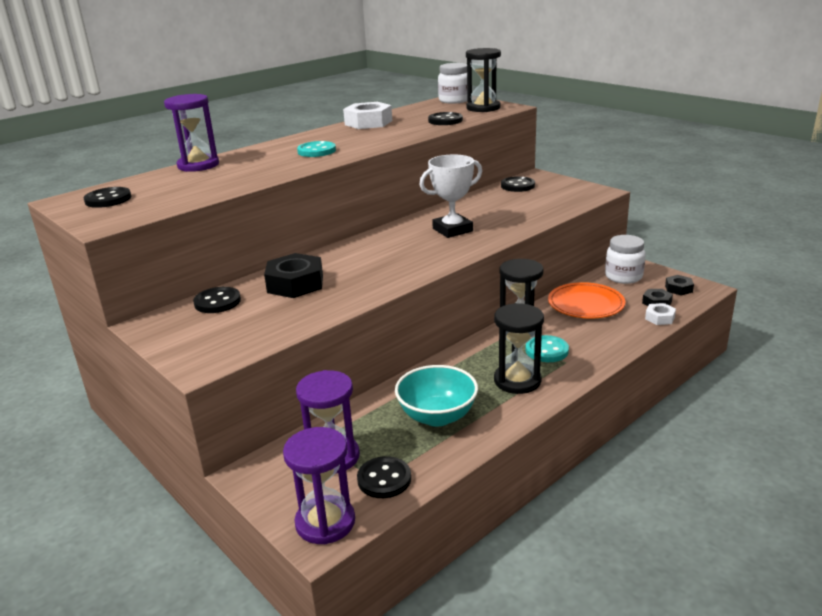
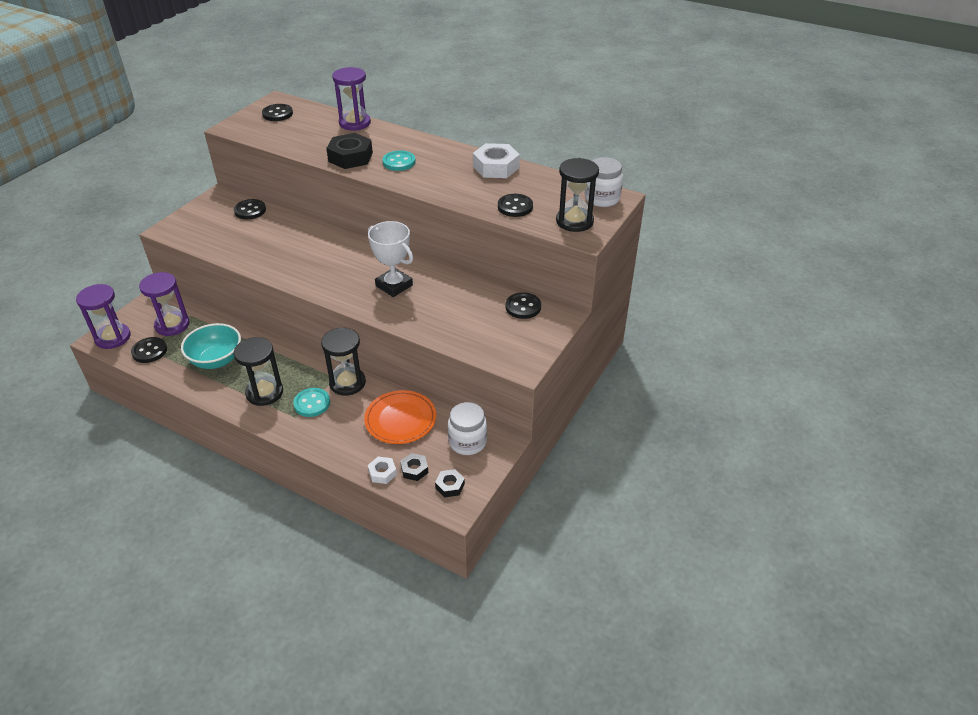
camera: 70 degrees right, 15 degrees up
black nut [264,253,323,298] -> black nut moved to [326,133,373,169]

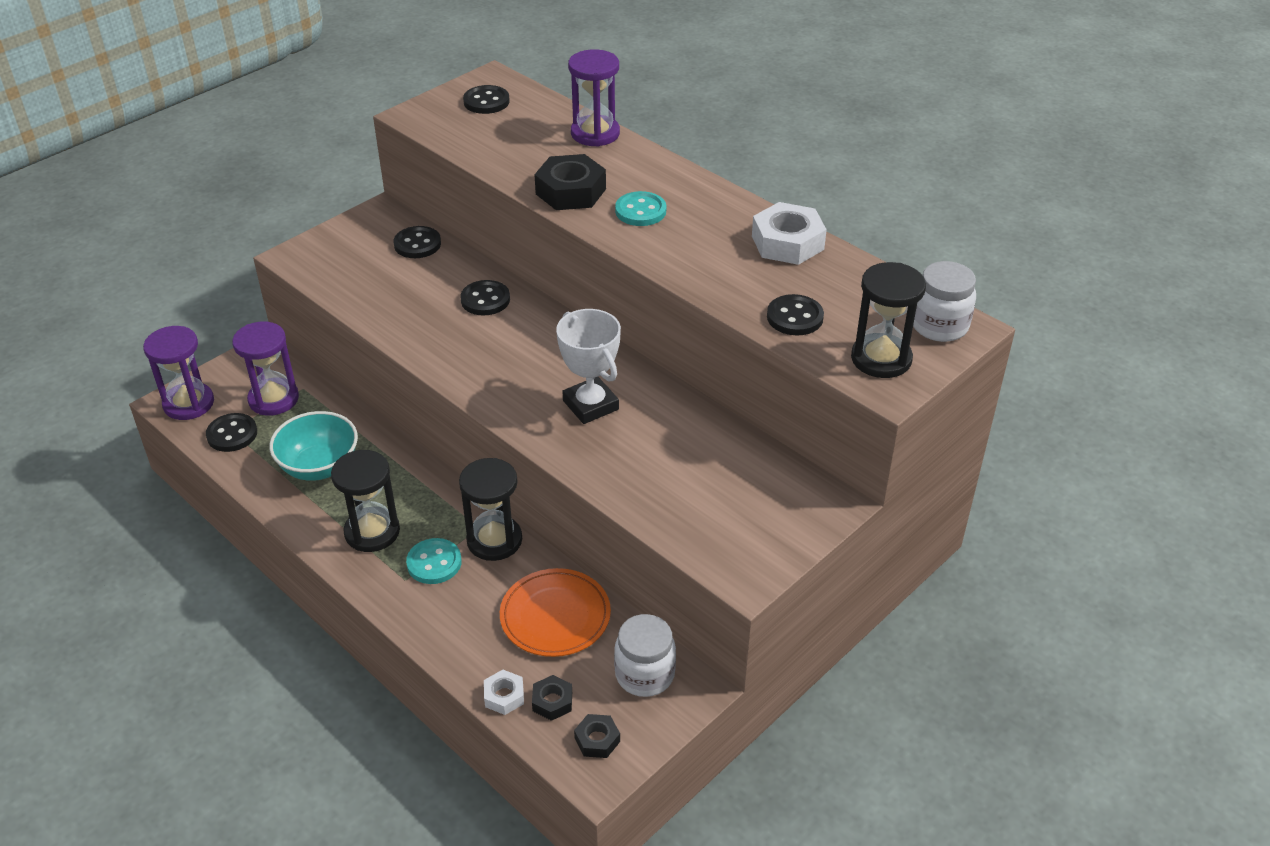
camera: 15 degrees right, 0 degrees up
black button [506,292,541,319] -> black button moved to [460,280,510,316]

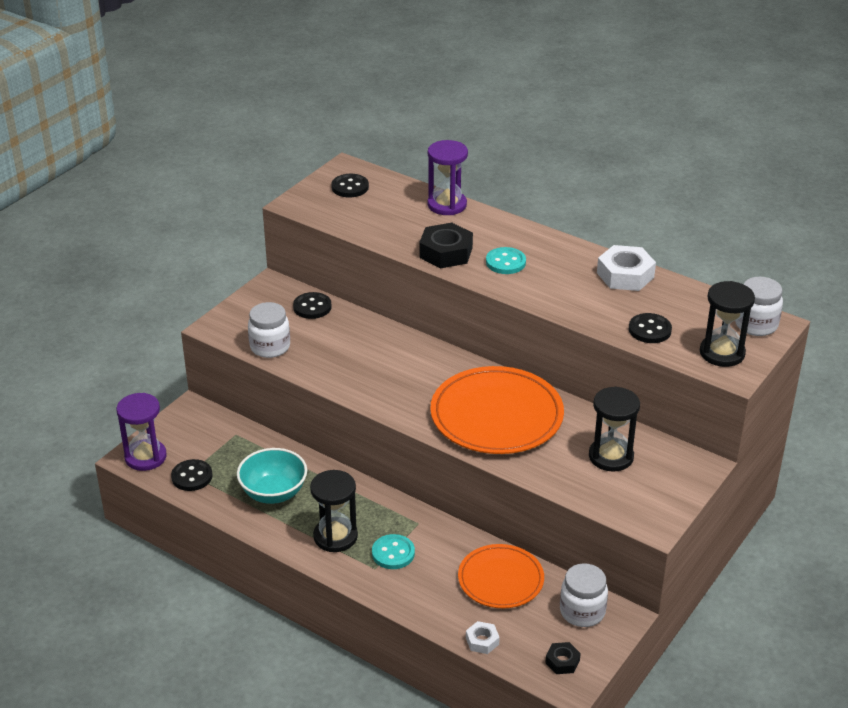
camera: 10 degrees left, 5 degrees down
purple hourglass [232,322,299,416] -> none
black hourglass [459,458,522,561] -> black hourglass moved to [589,387,640,472]
black button [460,280,510,316] -> none
black nut [532,675,572,721] -> none
white trophy [556,309,621,424] -> orange plate [430,366,564,454]
none -> white jar [248,302,290,358]

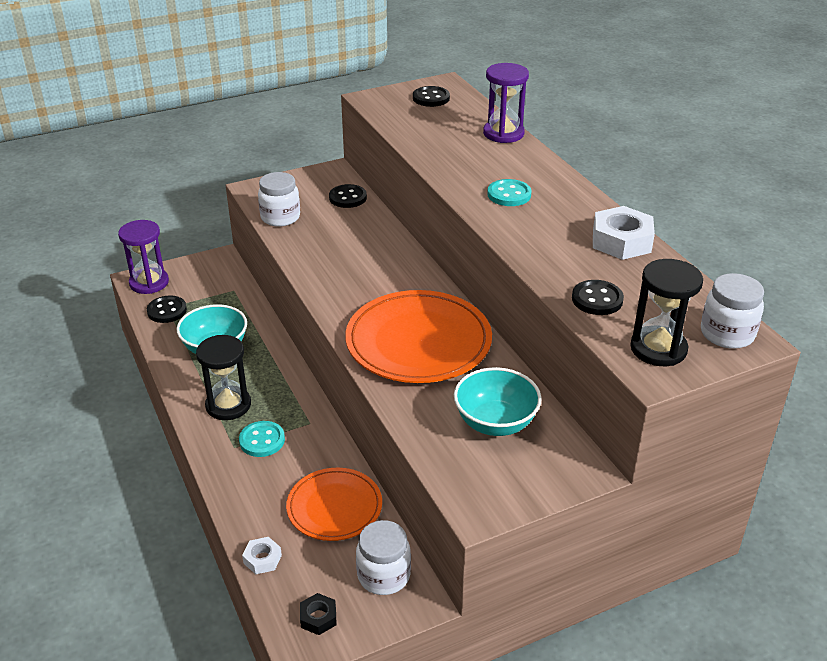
camera: 30 degrees right, 0 degrees up
black nut [419,223,473,269] -> none
black hourglass [589,387,640,472] -> turquoise bowl [454,367,542,436]

